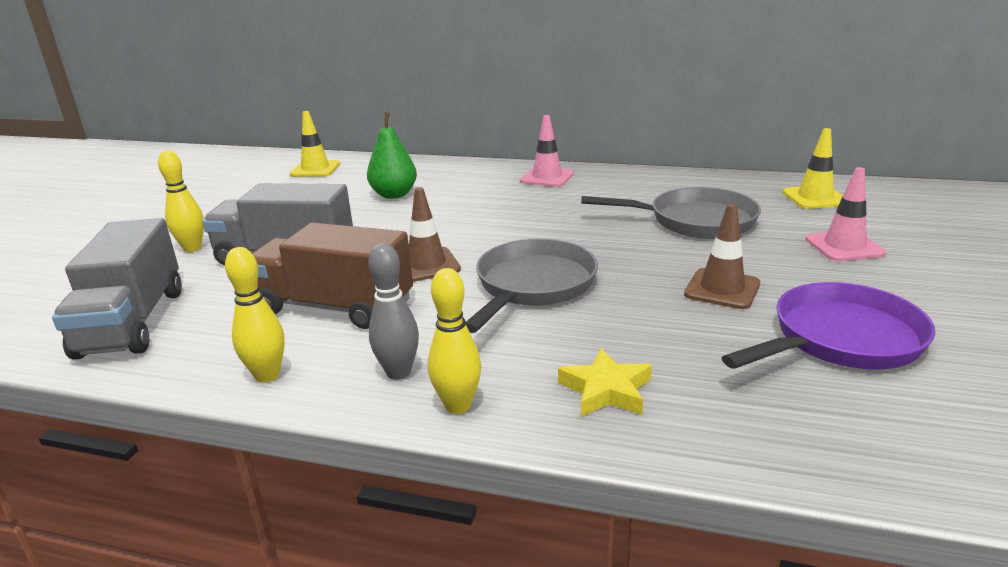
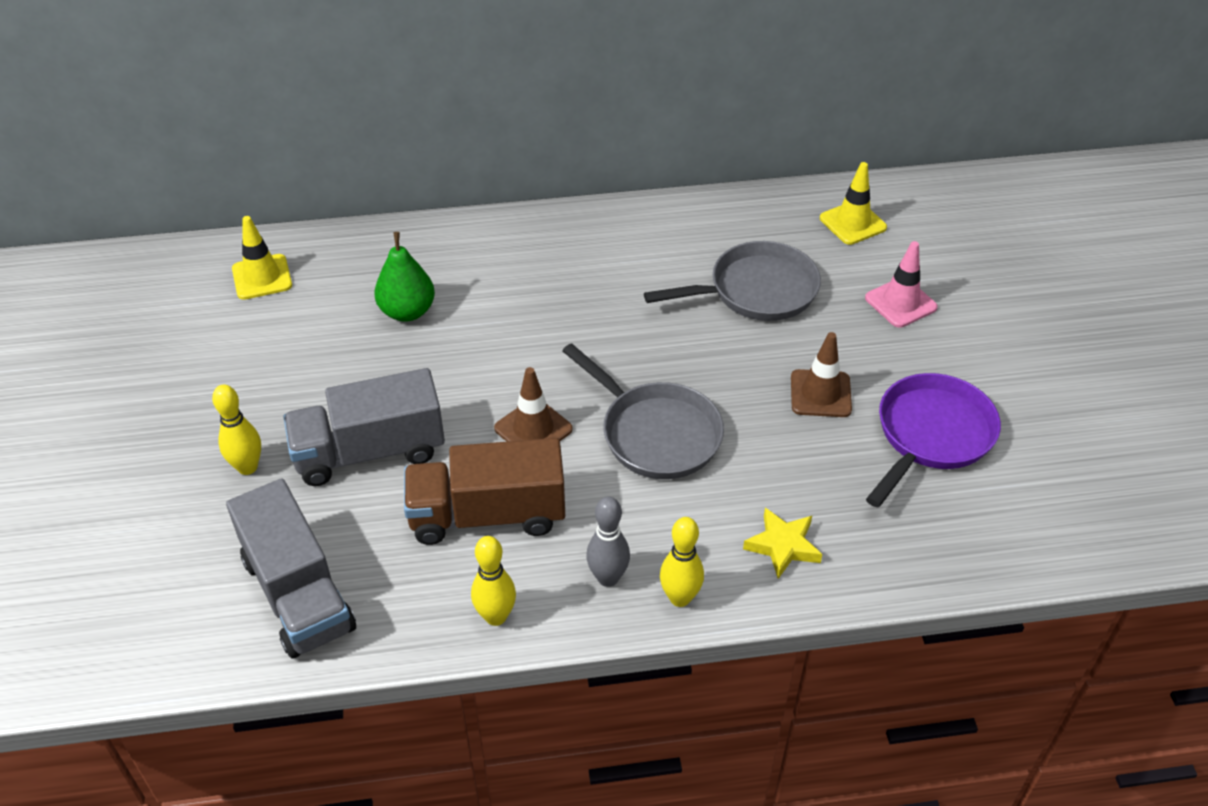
camera: 25 degrees left, 20 degrees up
grey pan [466,239,598,333] -> grey pan turned 135 degrees clockwise [562,343,724,479]
pink traffic cone [520,115,574,187] -> none

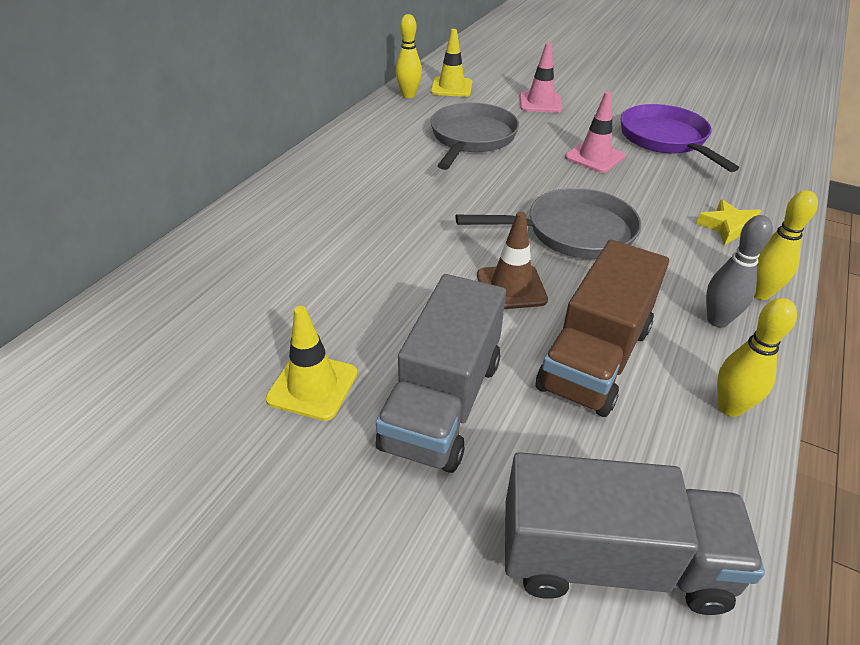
camera: 55 degrees left, 5 degrees down
yellow bowling pin [212,385,261,475] -> yellow bowling pin moved to [395,14,422,98]
yellow traffic cone [232,216,292,300] -> yellow traffic cone moved to [266,306,358,421]
green pear [374,232,435,322] -> none
brown traffic cone [791,332,852,417] -> pink traffic cone [565,91,625,173]

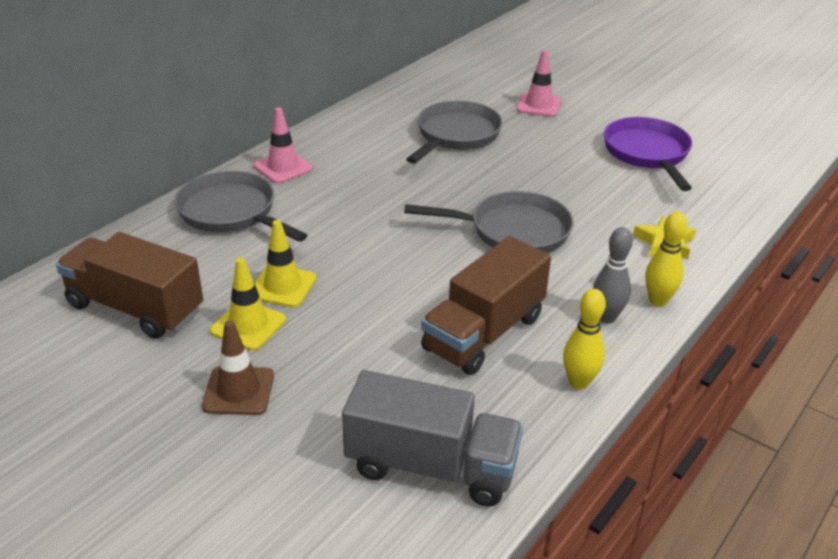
camera: 10 degrees right, 5 degrees down
grey truck [376,274,506,473] -> none
yellow bowling pin [395,14,422,98] -> none
yellow traffic cone [431,29,472,97] -> yellow traffic cone moved to [255,220,317,308]
brown traffic cone [477,212,548,309] -> brown traffic cone moved to [202,320,274,415]
pink traffic cone [565,91,625,173] -> pink traffic cone moved to [254,107,313,183]
none -> brown truck [56,232,203,339]
none -> grey pan [175,171,308,242]

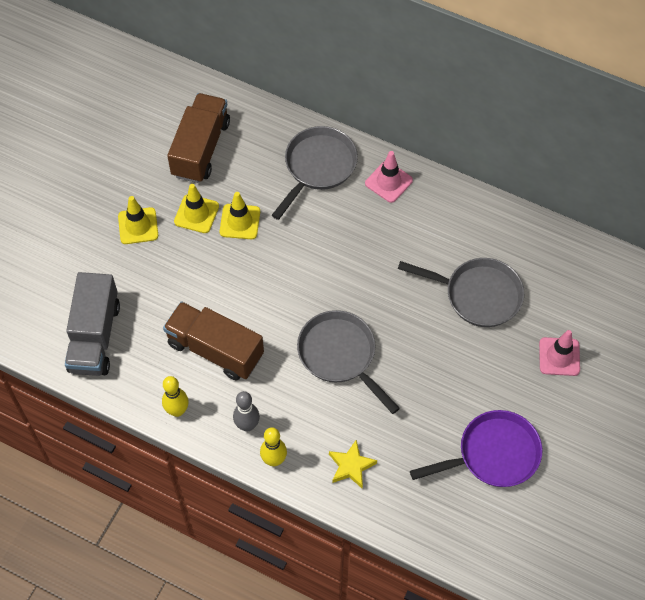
camera: 80 degrees right, 25 degrees up
brown traffic cone [202,320,274,415] -> yellow traffic cone [118,196,158,244]
grey pan [404,191,573,253] -> grey pan turned 150 degrees clockwise [297,310,400,414]

